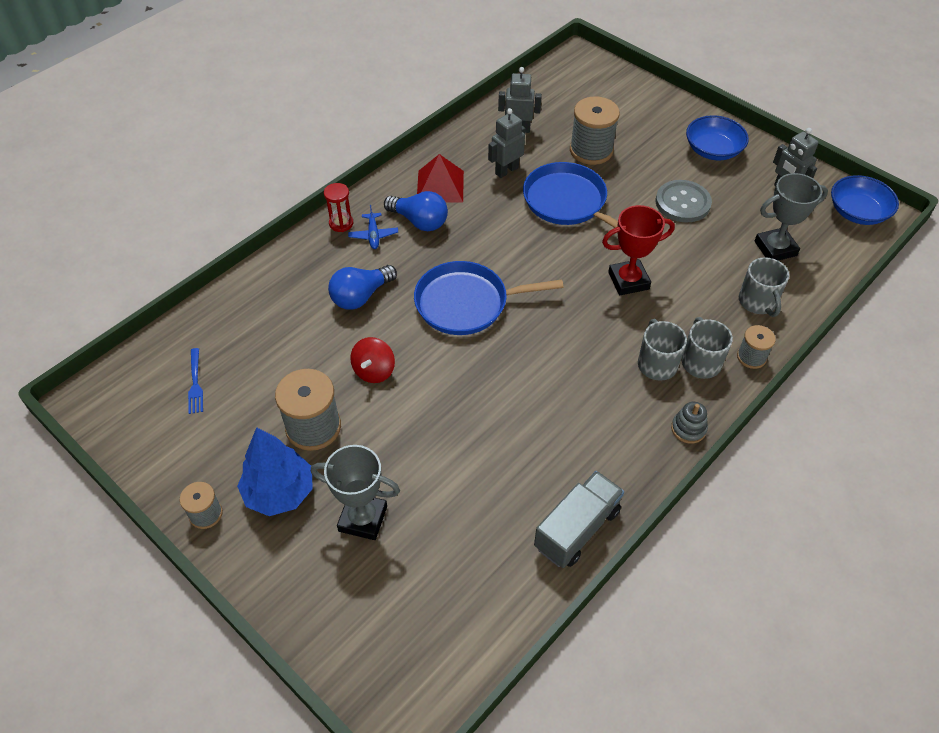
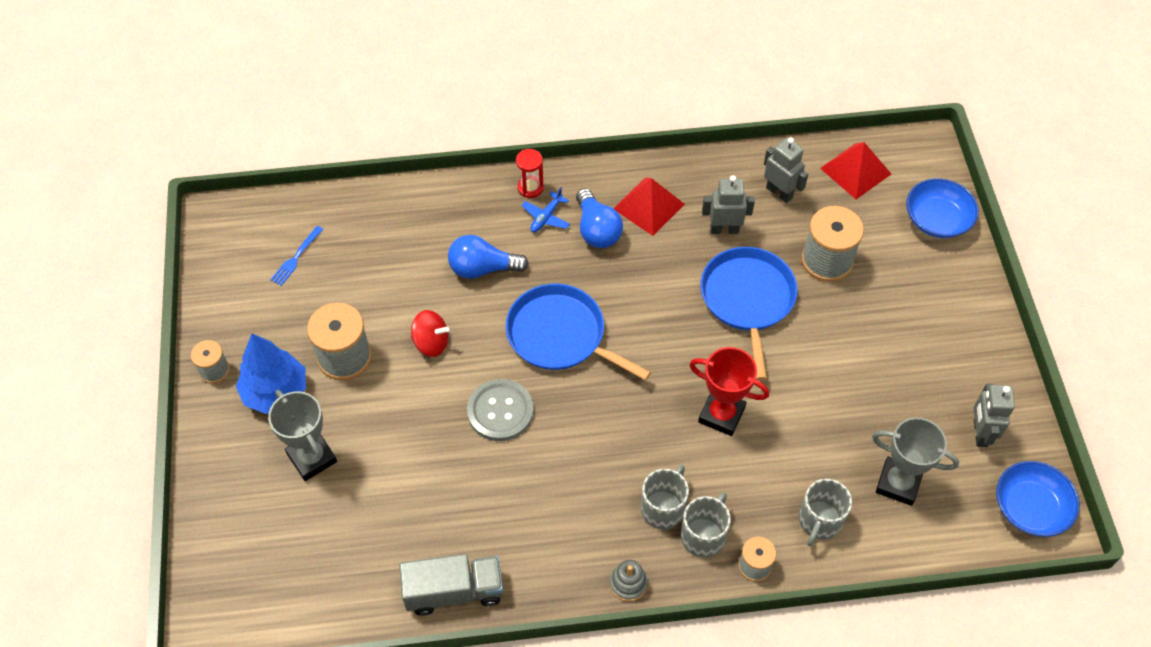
camera: 40 degrees right, 5 degrees up
red spinning top [350,337,395,383] -> red spinning top turned 135 degrees counterclockwise [411,310,450,357]
grey button [656,180,712,222] -> grey button moved to [467,379,534,441]
blue bowl [686,115,749,160] -> blue bowl moved to [906,178,979,238]
none -> red pyramid [820,142,891,199]

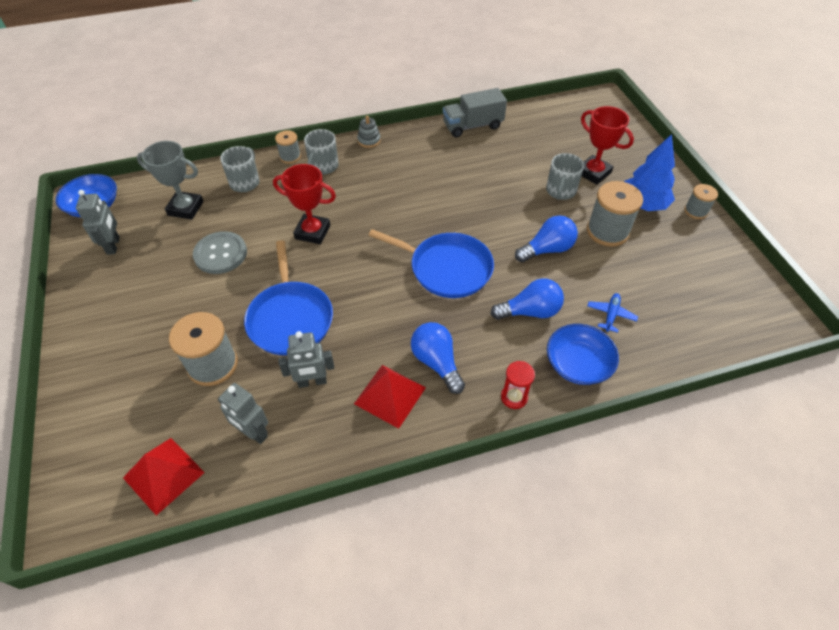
camera: 170 degrees right, 5 degrees down
grey trophy [268,390,337,481] -> red trophy [581,106,634,185]
blue fork [270,226,323,286] -> none
red spinning top [411,310,450,357] -> blue light bulb [515,216,578,262]
grey button [467,379,534,441] -> grey button moved to [193,231,247,274]
blue plane [522,187,570,232] -> blue plane moved to [587,293,638,333]
grey mug [641,465,689,530] -> grey mug moved to [546,153,584,200]
blue bowl [906,178,979,238] -> blue bowl moved to [547,324,619,385]

